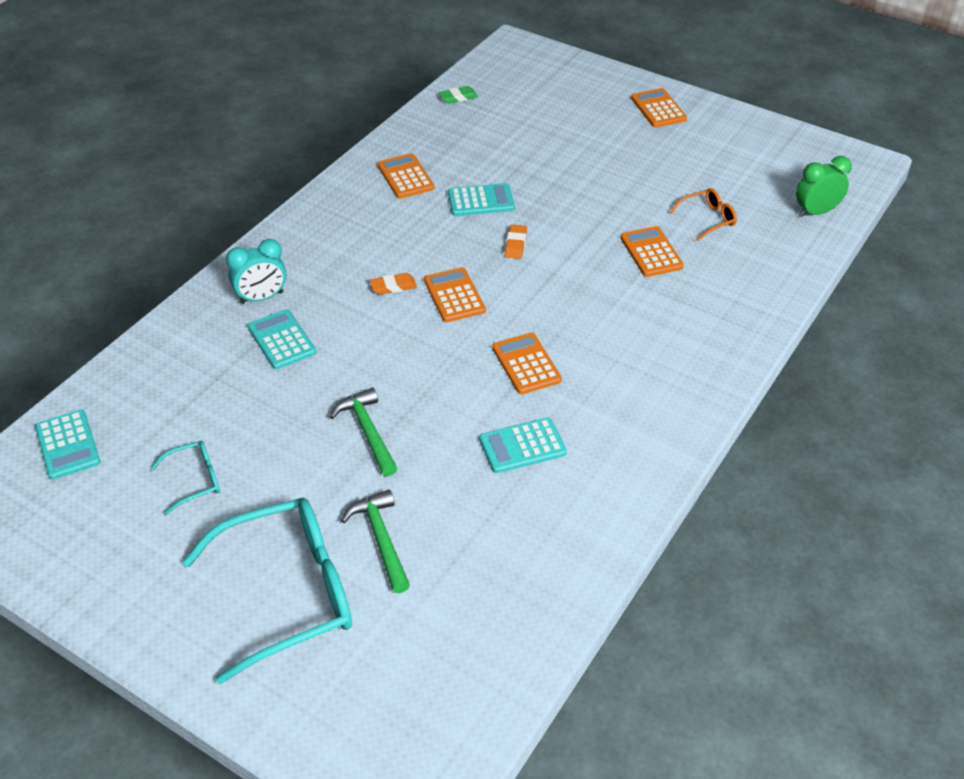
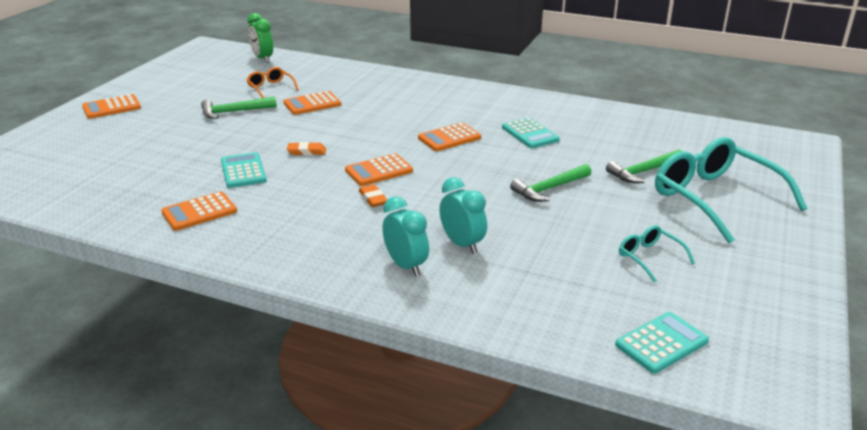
camera: 100 degrees left, 15 degrees down
turquoise calculator [248,309,316,369] -> turquoise clock [440,177,487,254]
green eraser [439,86,478,104] -> none
none -> green hammer [201,97,277,119]

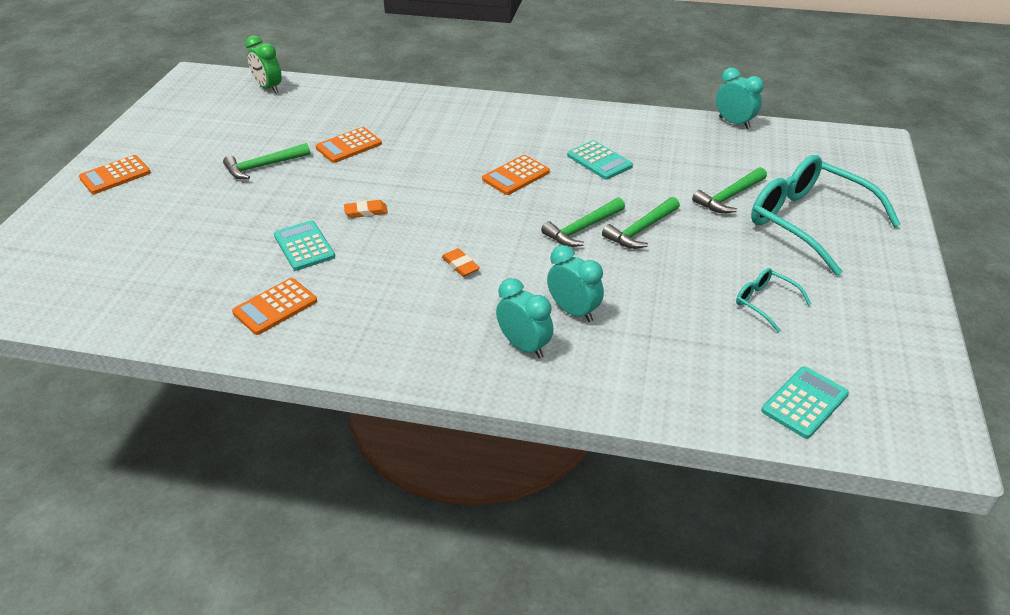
camera: 10 degrees left, 10 degrees up
orange glasses [247,67,299,98] -> none
orange calculator [345,153,413,186] -> none
none -> green hammer [541,198,625,247]
none -> turquoise clock [716,68,764,129]

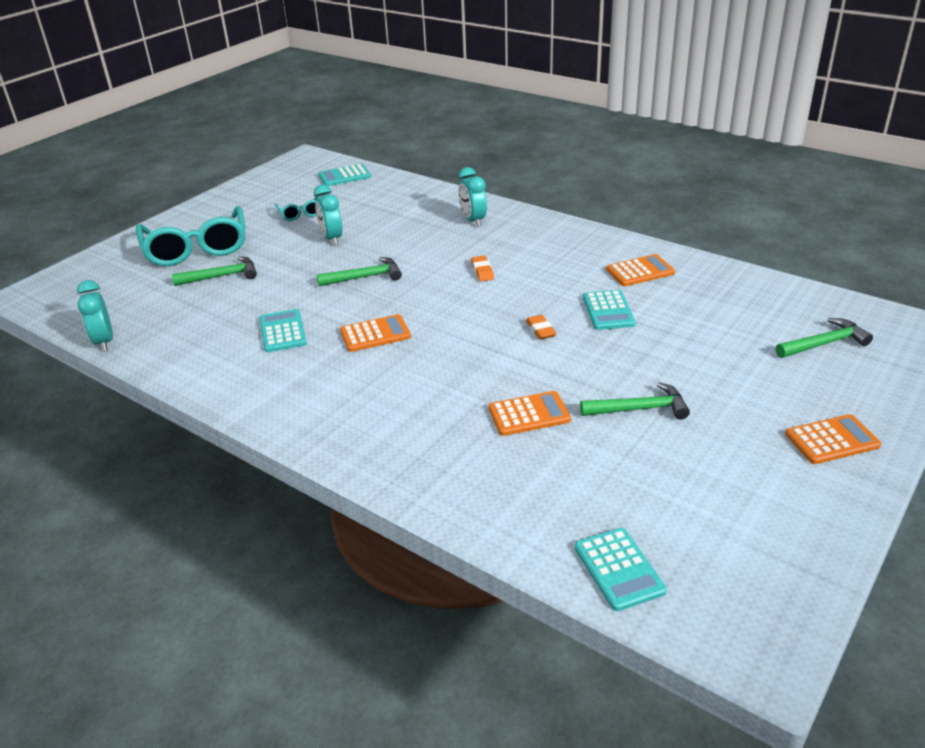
camera: 155 degrees left, 5 degrees down
green clock [245,35,282,93] -> turquoise calculator [575,528,667,611]
orange eraser [344,200,388,218] -> orange eraser turned 60 degrees clockwise [526,315,557,340]
turquoise clock [547,245,604,322] -> turquoise clock moved to [314,184,343,245]
green hammer [602,197,680,249] -> green hammer moved to [776,318,873,358]

